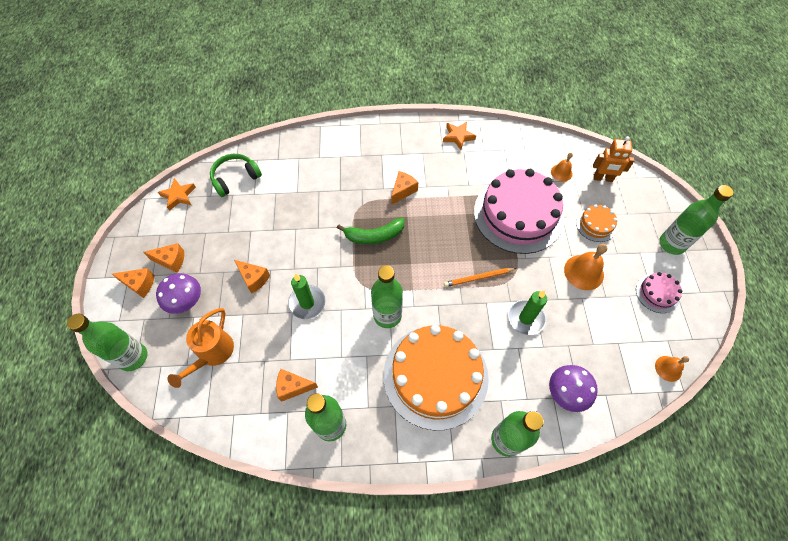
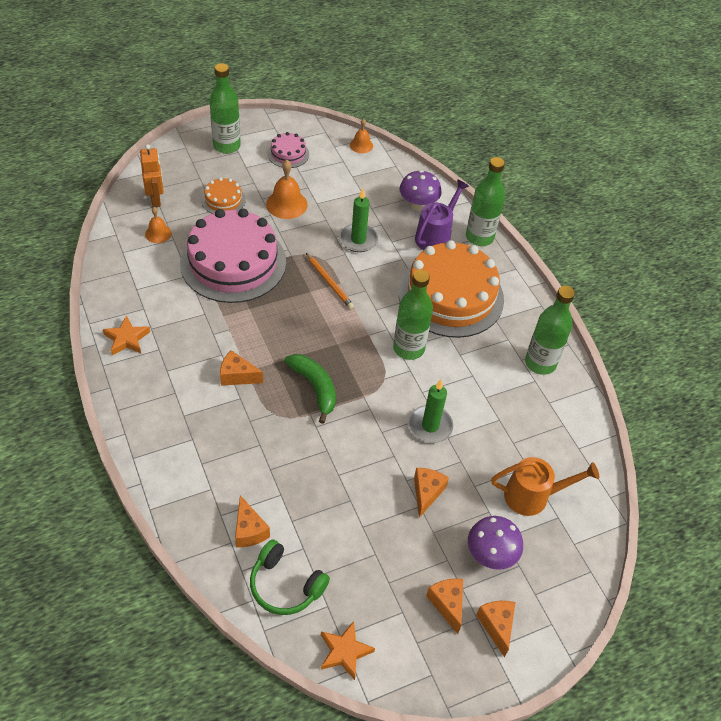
camera: 115 degrees left, 10 degrees down
green bottle [67,314,147,371] -> none
orange cheese [276,369,318,402] -> orange cheese moved to [235,495,270,547]
none -> purple watering can [415,179,469,250]

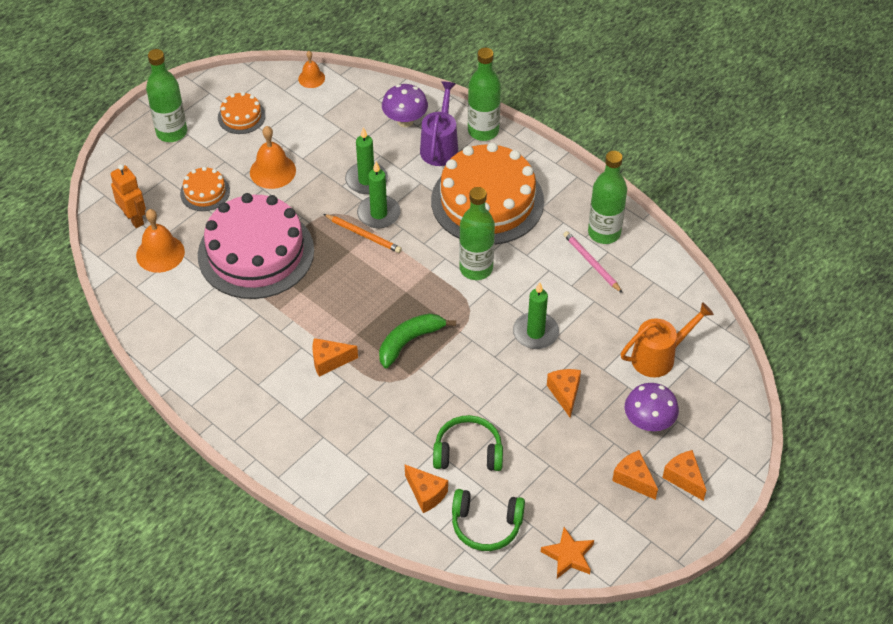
camera: 20 degrees left, 0 degrees up
orange star [103,315,150,355] -> none
orange bell [145,207,172,243] -> orange bell [136,209,185,273], size x1.64
pink cake [267,132,309,168] -> orange cake [218,92,266,134]
green banana [284,354,336,424] -> green banana turned 75 degrees counterclockwise [379,313,456,368]
none -> green candle [357,162,401,228]
none -> green headphones [433,415,503,471]
none -> pink pencil [563,231,623,293]

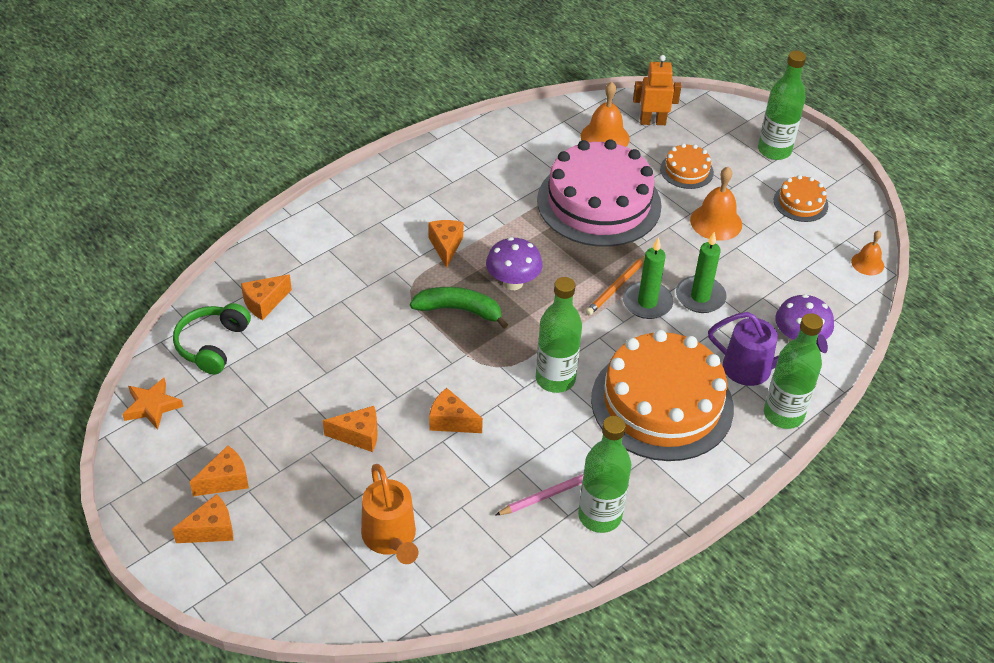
camera: 95 degrees right, 5 degrees down
orange robot [111,164,146,228] -> orange robot turned 150 degrees counterclockwise [633,55,681,125]
green banana [379,313,456,368] -> green banana turned 45 degrees counterclockwise [410,287,508,329]
green headphones [433,415,503,471] -> none
green candle [513,282,559,349] -> orange cheese [429,388,483,433]
purple mushroom [625,383,679,431] -> purple mushroom moved to [486,237,543,290]

